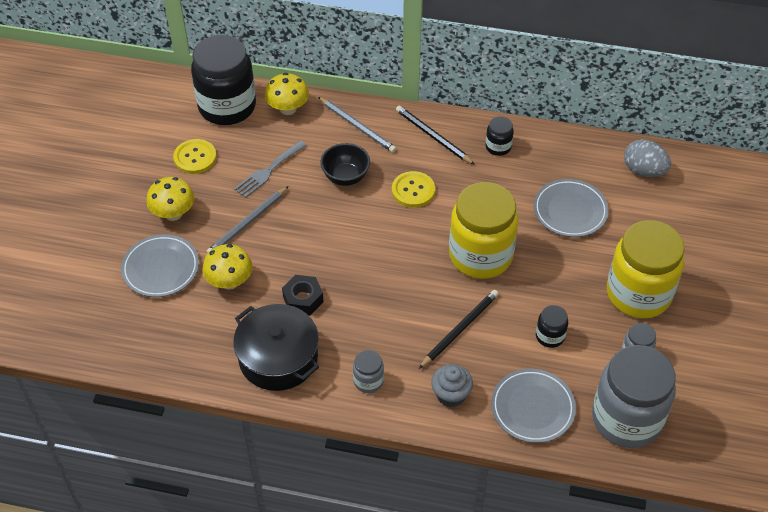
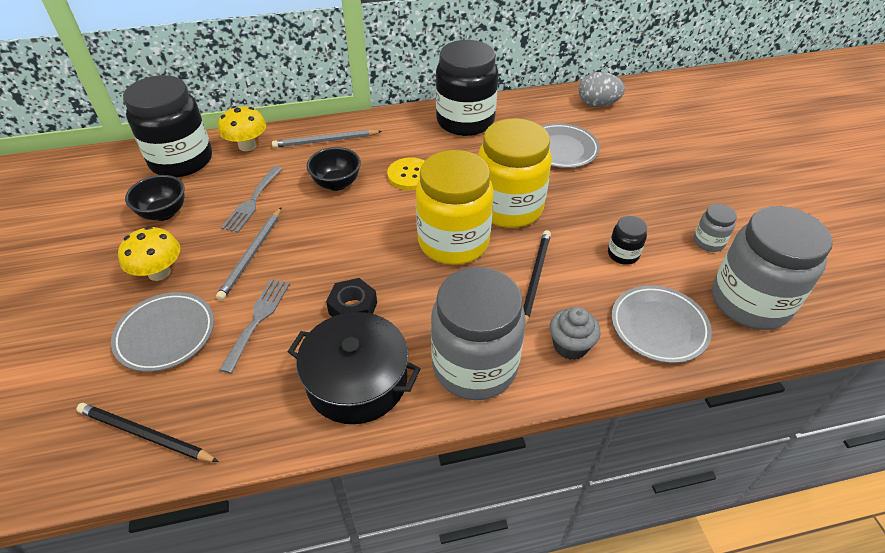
camera: 25 degrees left, 5 degrees down
yellow button [173,139,217,174] -> black bowl [125,175,185,221]
yellow mushroom [202,244,252,290] -> grey fork [219,279,290,374]
grey pencil [318,97,396,153] -> grey pencil turned 150 degrees clockwise [272,129,382,148]
grey jar [353,350,384,393] -> grey jar [431,267,526,400], size x2.29
black pencil [396,106,475,165] -> black pencil moved to [76,403,219,462]
black jar [486,116,514,156] -> black jar [436,40,498,136], size x2.29
yellow jar [607,220,685,319] -> yellow jar moved to [416,150,494,265]

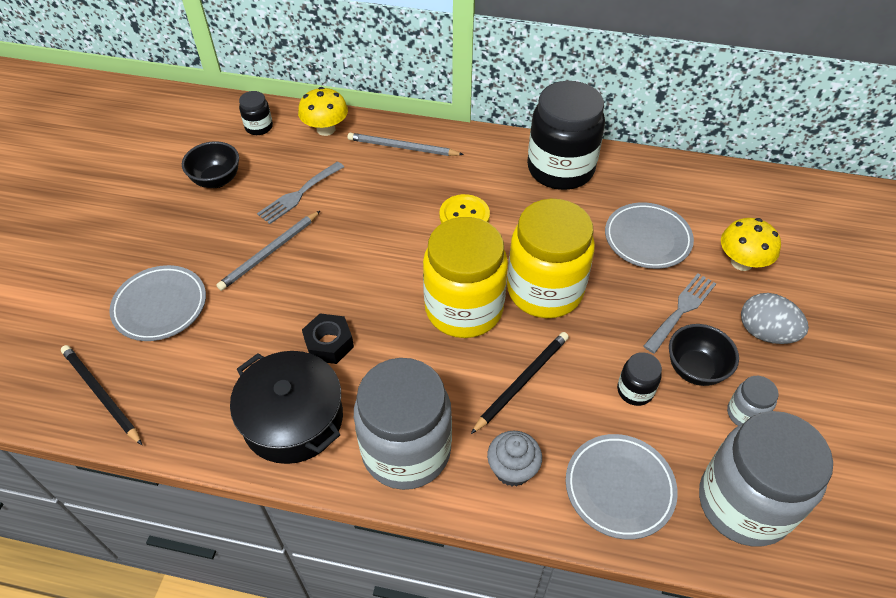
camera: 25 degrees right, 5 degrees up
yellow mushroom [118,226,180,281] -> yellow mushroom moved to [721,218,781,271]
black jar [123,75,212,177] -> black jar [239,91,273,135], size x0.44
grey fork [219,279,290,374] -> grey fork moved to [643,273,717,353]
black bowl [307,147,361,191] -> black bowl moved to [669,324,739,386]
grey egg [579,72,625,107] -> grey egg moved to [741,293,809,344]

